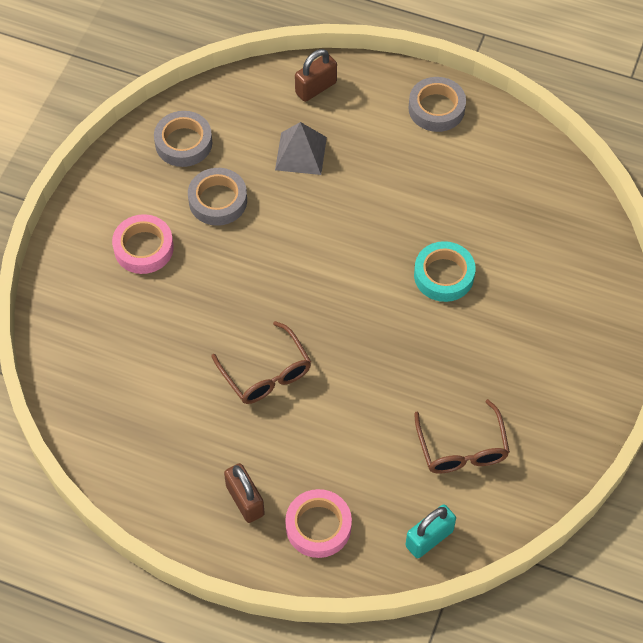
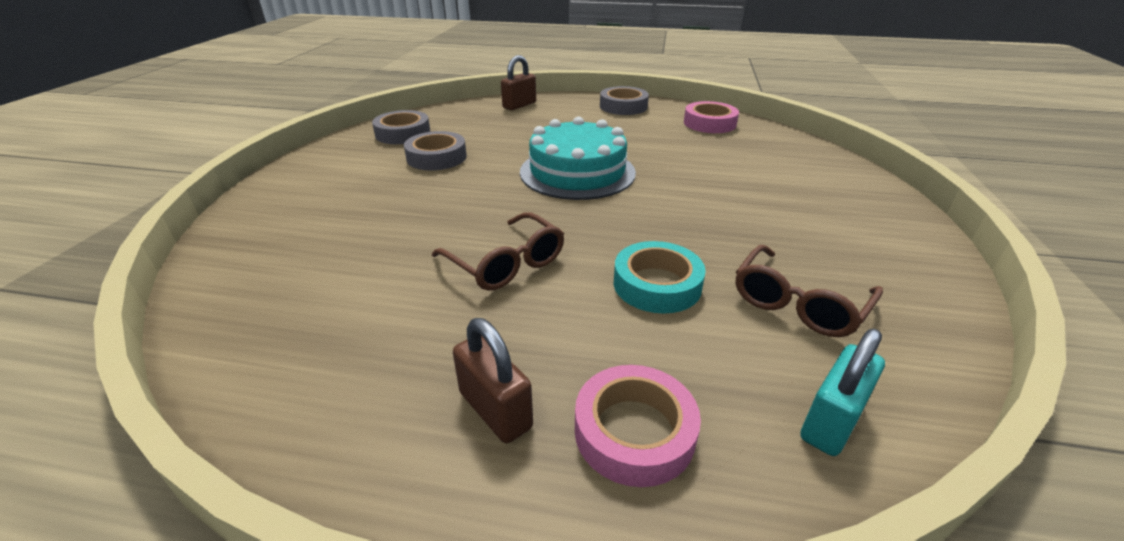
camera: 10 degrees left, 25 degrees down
pink tape [112,214,174,274] -> pink tape moved to [684,101,739,133]
grey pyramid [275,122,327,175] -> none
turquoise tape [414,241,476,302] -> turquoise tape moved to [614,241,706,314]
brown glasses [414,399,510,473] -> brown glasses turned 60 degrees clockwise [736,245,883,337]
none -> turquoise cake [520,116,636,200]

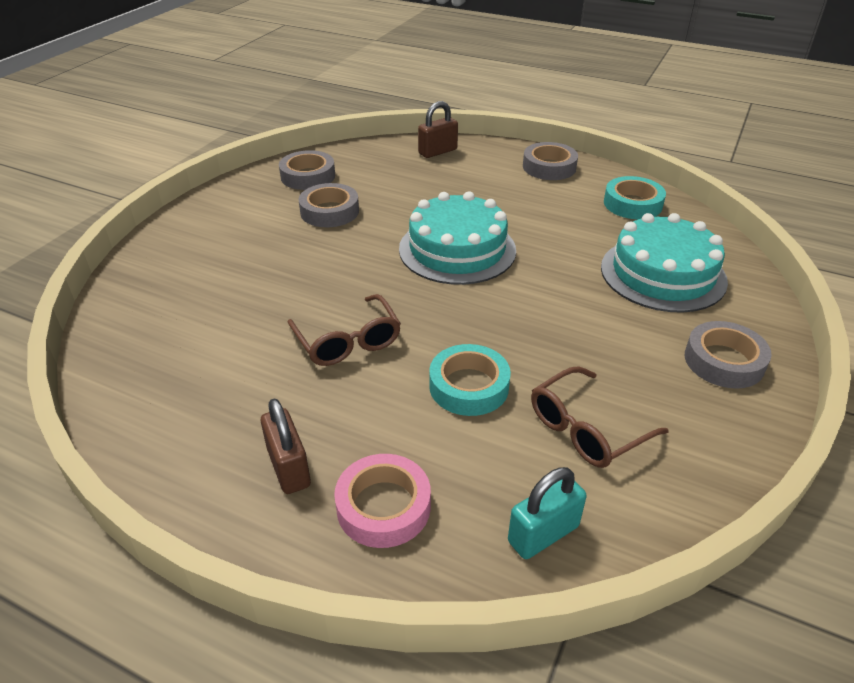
camera: 15 degrees right, 5 degrees up
pink tape [684,101,739,133] -> turquoise tape [604,176,666,219]
none -> turquoise cake [601,213,728,313]
none -> grey tape [685,321,772,389]

